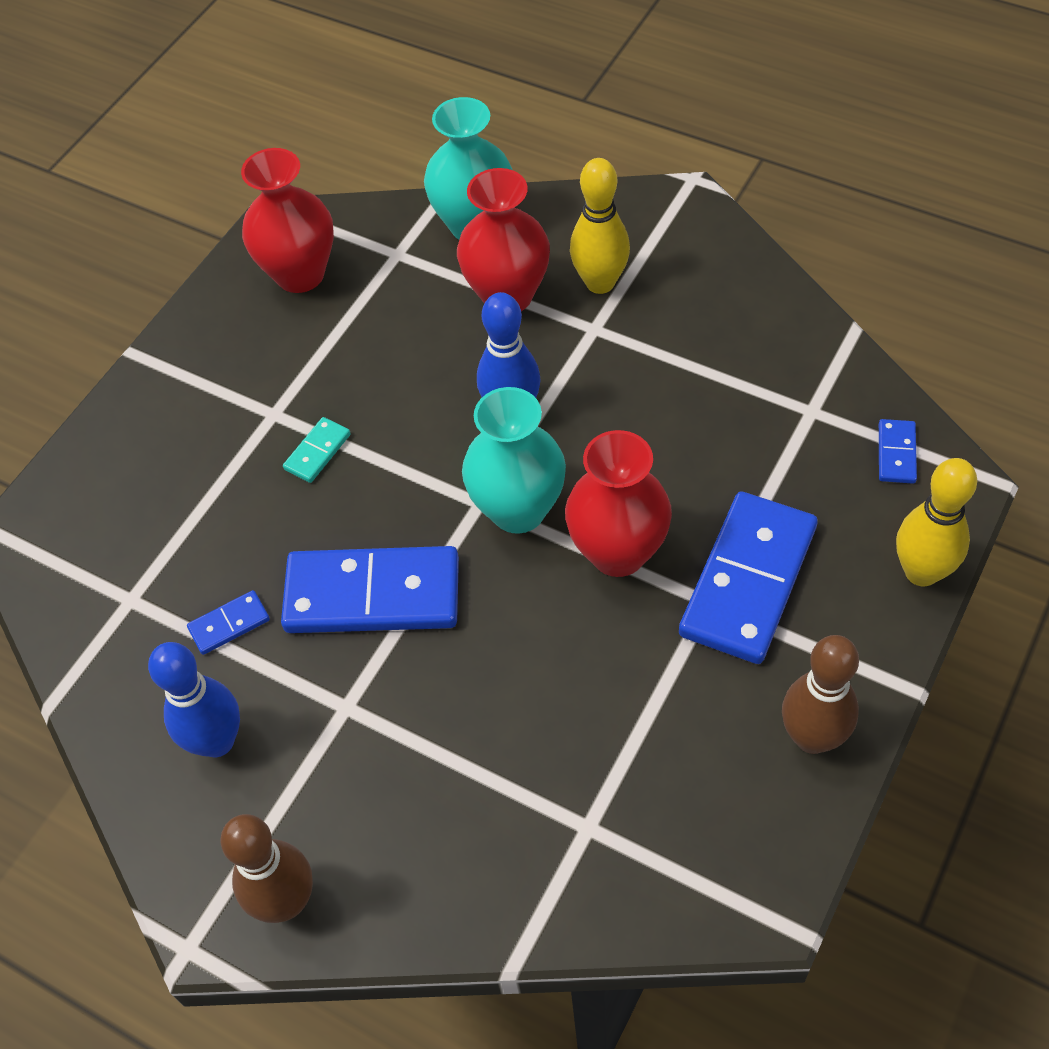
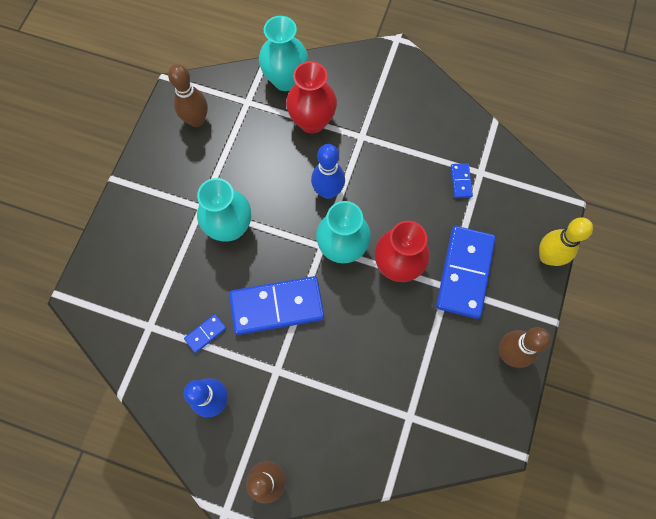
camera: 15 degrees left, 15 degrees up
red vase [241,148,334,293] -> brown bowling pin [168,64,208,127]
turquoise domino [283,417,351,483] -> turquoise vase [197,178,251,242]
yellow bowling pin [570,158,630,294] -> none
blue domino [879,419,917,484] -> blue domino moved to [451,163,473,198]

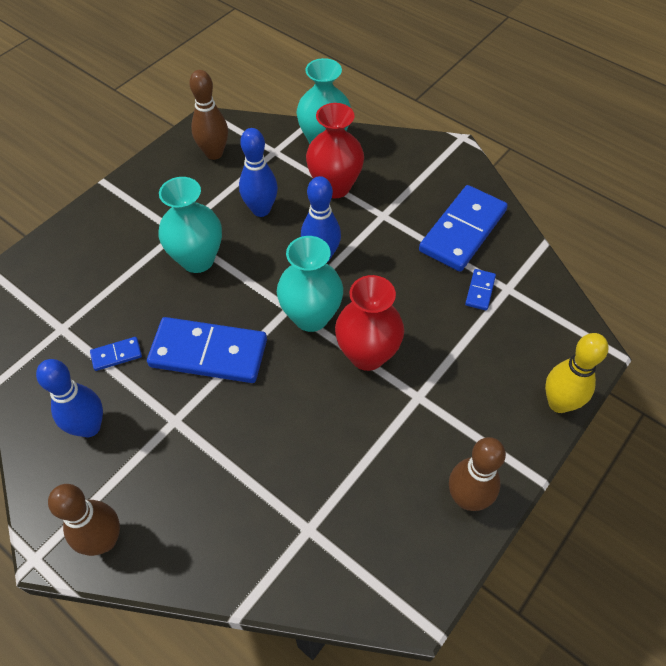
camera: 20 degrees right, 15 degrees down
blue domino [436,226,496,319] -> blue domino moved to [419,185,508,272]
none -> blue bowling pin [239,128,278,217]

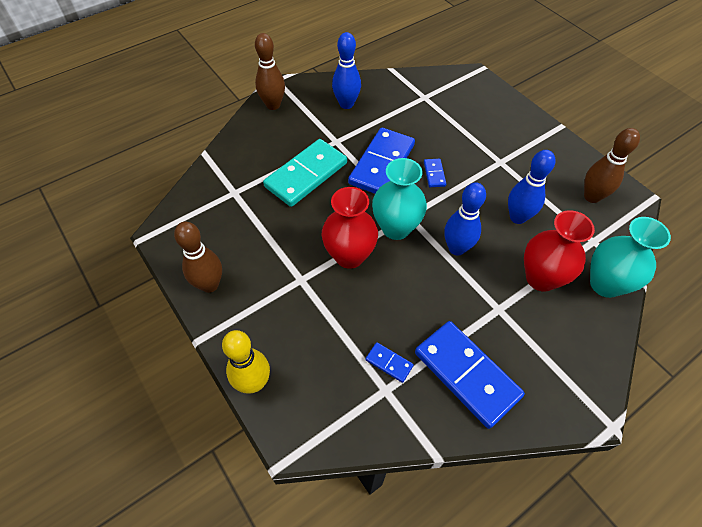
camera: 105 degrees right, 0 degrees up
blue domino [90,337,142,371] -> blue domino moved to [424,159,446,187]
turquoise vase [158,177,222,273] -> none
none -> turquoise domino [263,139,347,207]

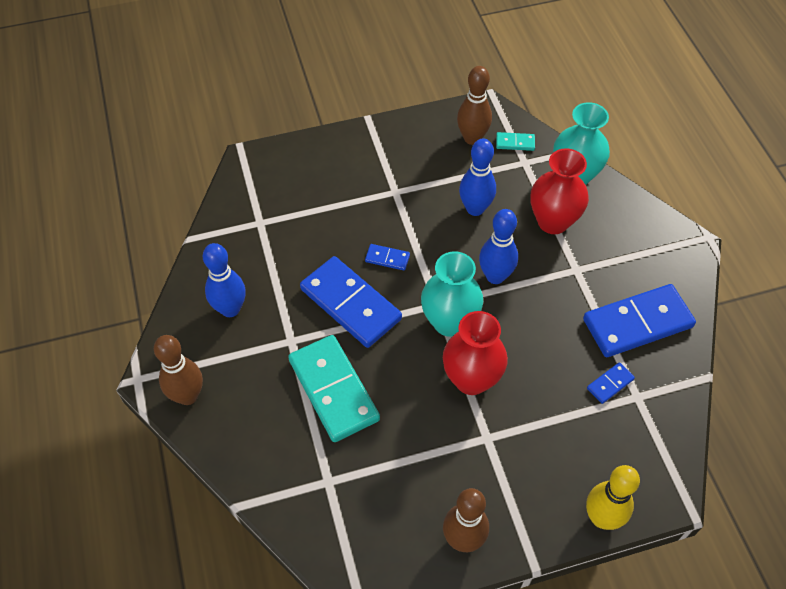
camera: 70 degrees left, 0 degrees up
none -> turquoise domino [496,132,535,151]

